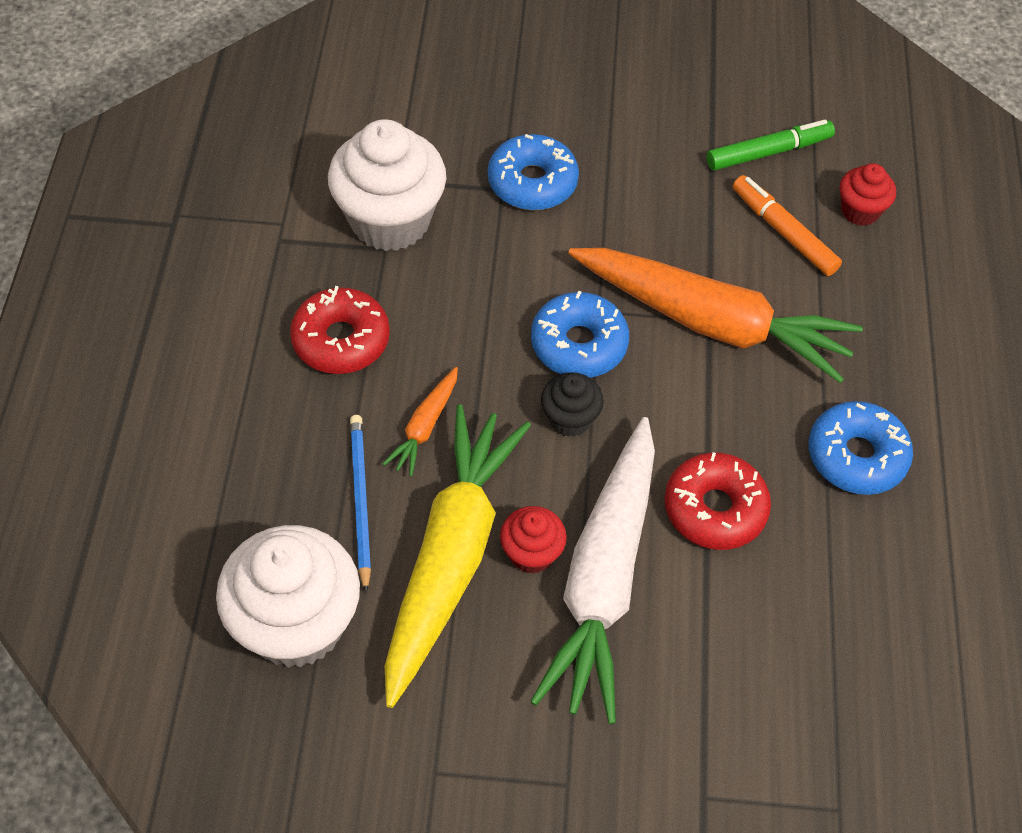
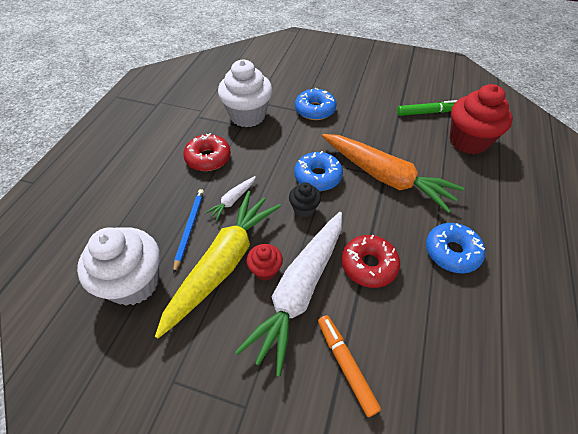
camera: 15 degrees right, 5 degrees down
orange carrot [383,367,458,477] -> white carrot [205,176,256,221]
orange marker [733,175,842,276] -> orange marker moved to [318,315,381,417]
red cupcake [840,163,896,226] -> red cupcake [450,84,513,154], size x2.02

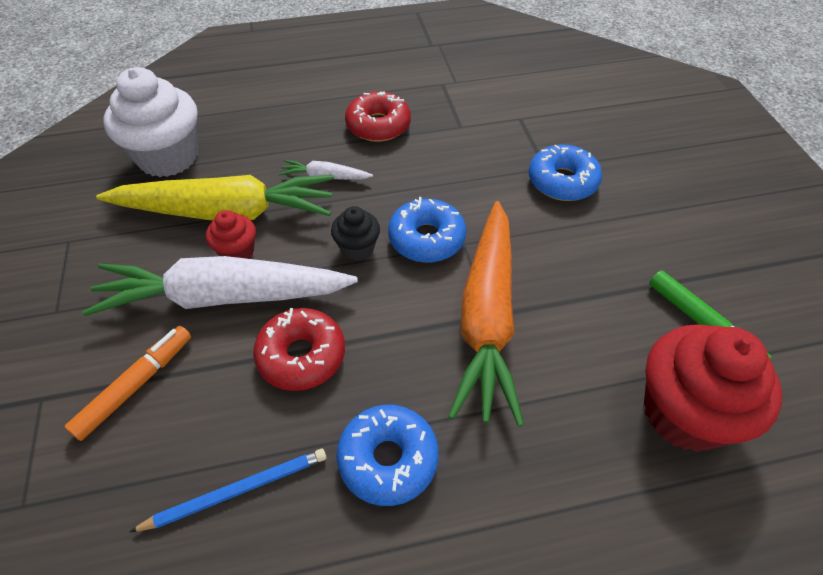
camera: 60 degrees right, 0 degrees up
blue pencil [173,189,204,274] -> blue pencil moved to [130,449,326,532]
white cupcake [218,60,272,127] -> none

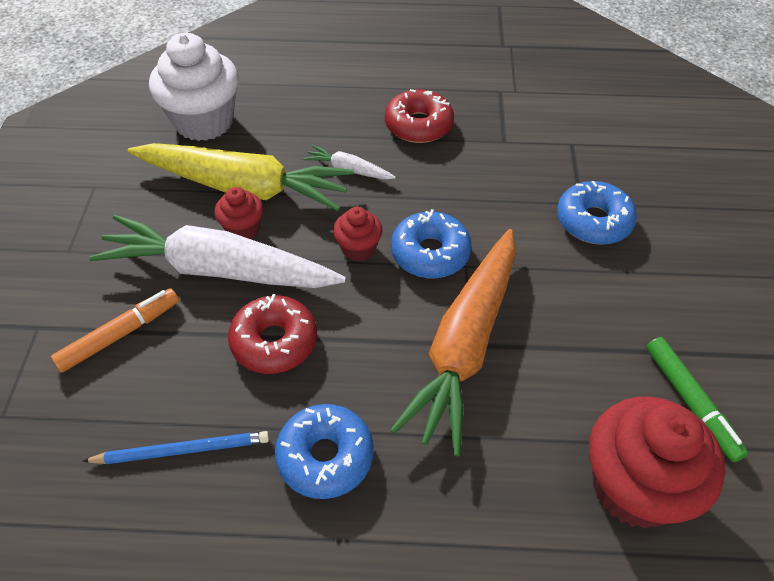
camera: 15 degrees right, 0 degrees up
black cupcake [331,206,380,261] -> red cupcake [333,207,383,261]

